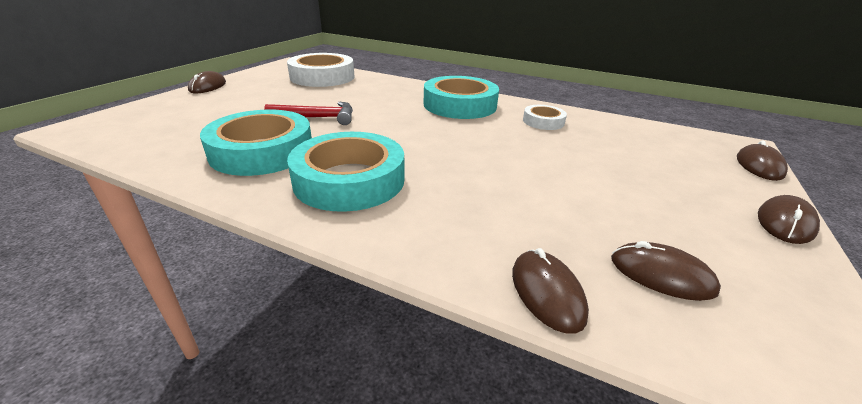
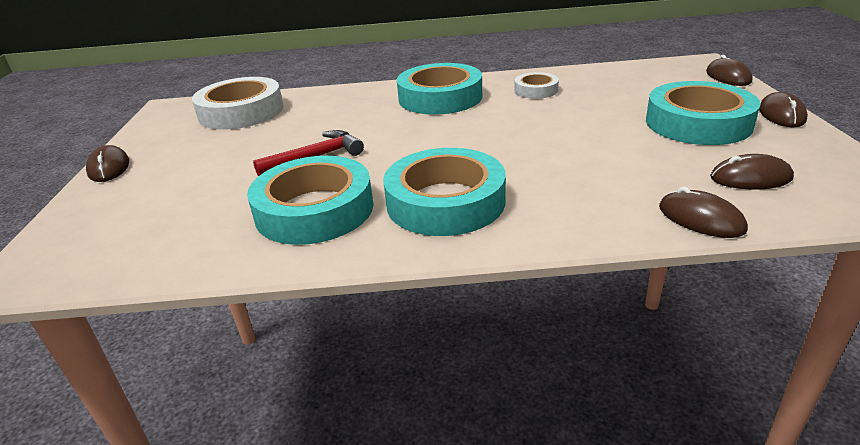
camera: 25 degrees left, 0 degrees up
none -> turquoise tape [646,81,761,145]

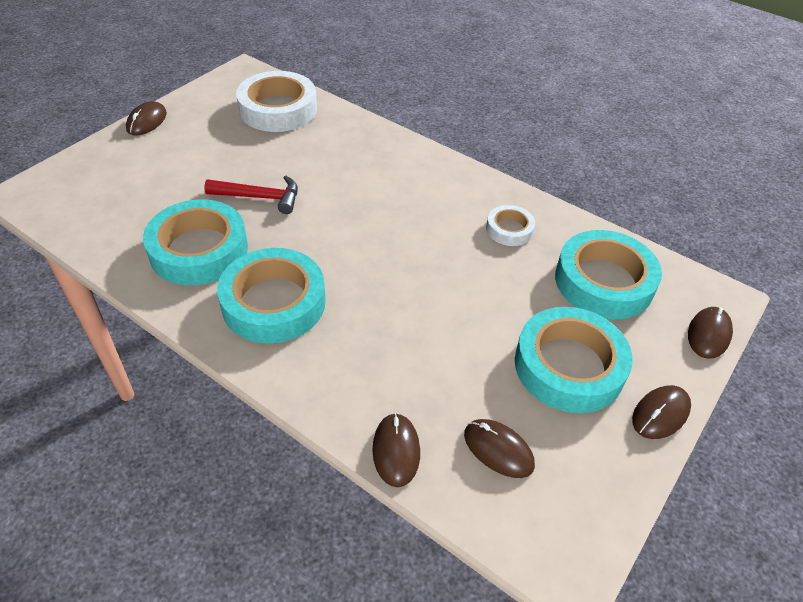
camera: 35 degrees right, 15 degrees up
turquoise tape [397,63,482,115] -> turquoise tape moved to [555,230,662,319]

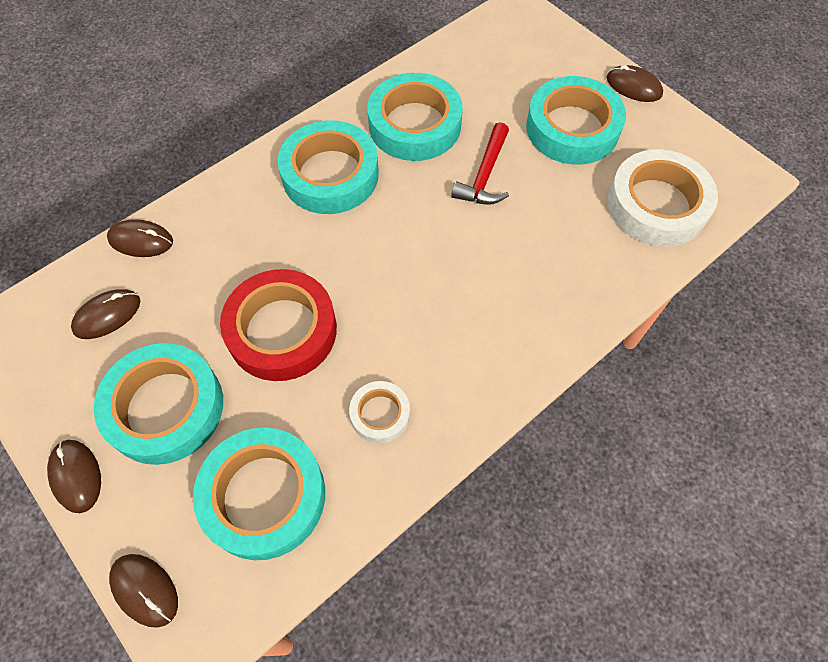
camera: 105 degrees right, 15 degrees up
none -> red tape [220,269,337,381]
none -> turquoise tape [526,76,626,165]

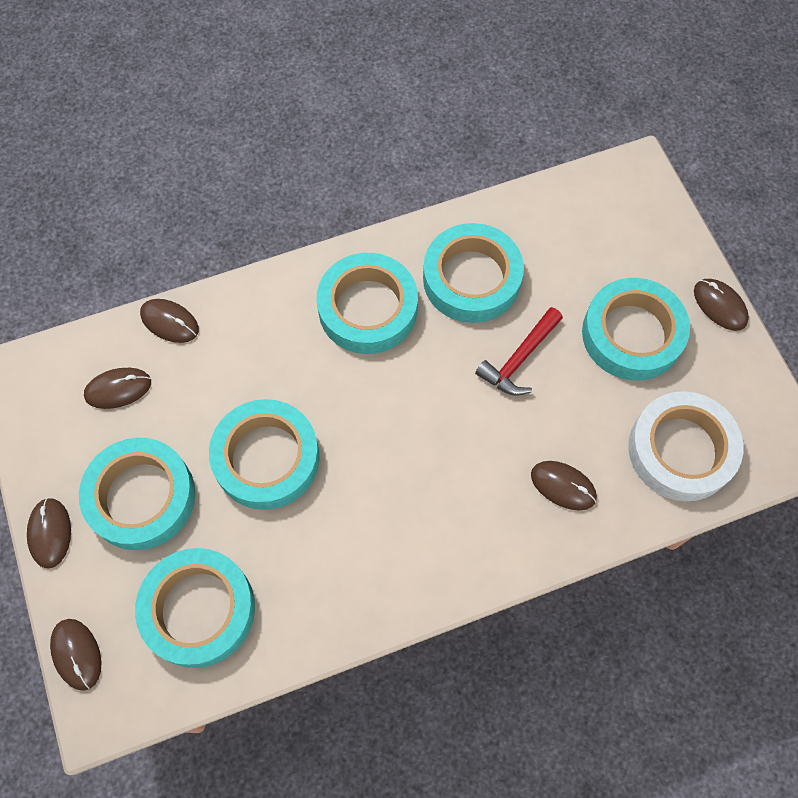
camera: 20 degrees right, 5 degrees up
red tape [220,269,337,381] -> turquoise tape [209,399,320,510]
white tape [349,381,410,443] -> none
none -> brown mouse [531,461,597,511]

